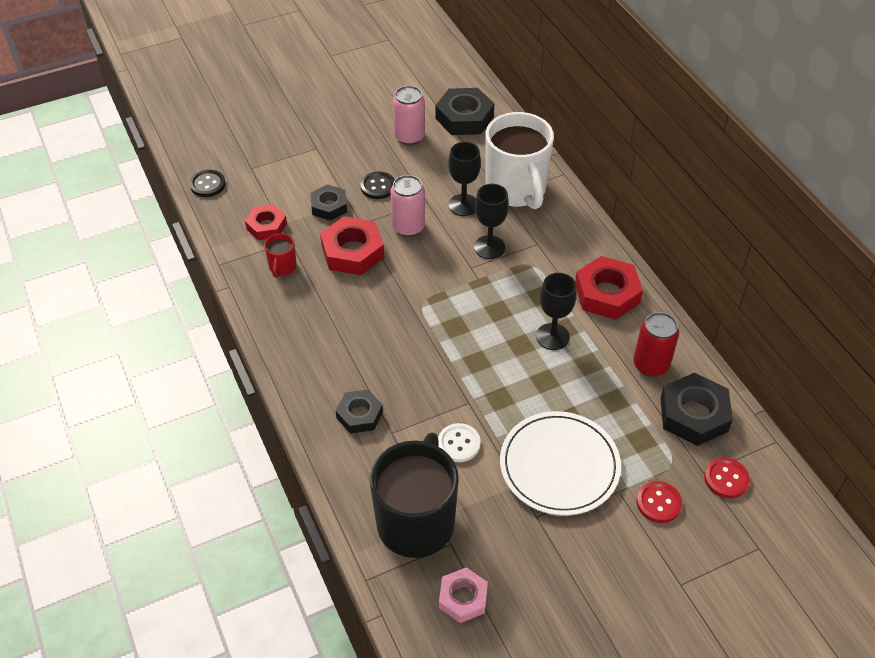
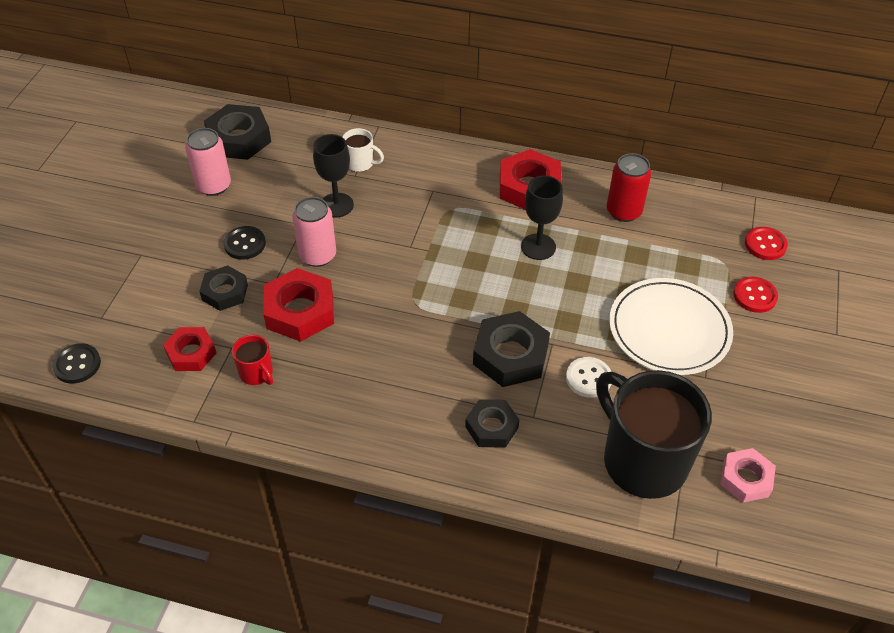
camera: 50 degrees left, 0 degrees up
black goblet [474,184,509,259] -> none
white mug [486,112,554,209] -> white mug [343,128,384,172], size x0.43
black nut [660,372,733,446] -> black nut moved to [473,311,550,387]

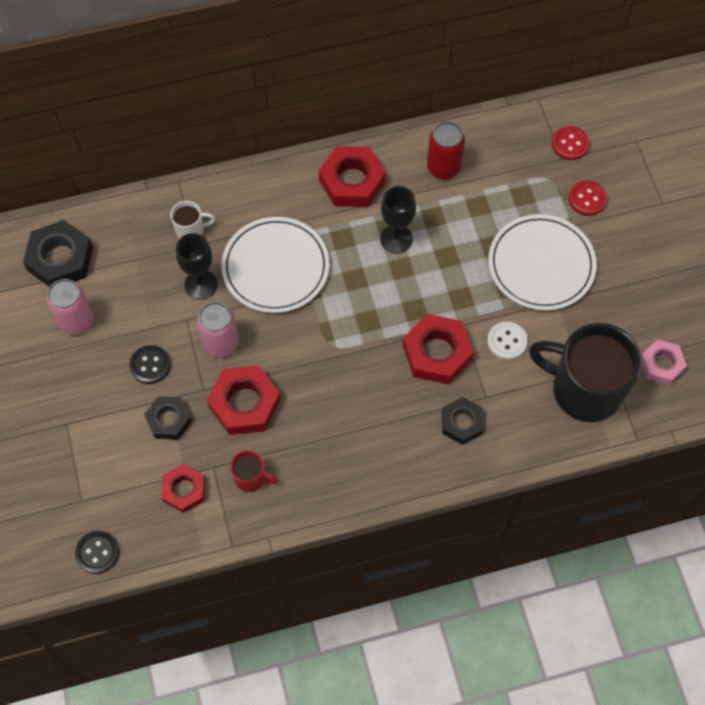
camera: 30 degrees left, 15 degrees up
black nut [473,311,550,387] -> red nut [403,314,474,384]
none -> white plate [221,217,330,313]

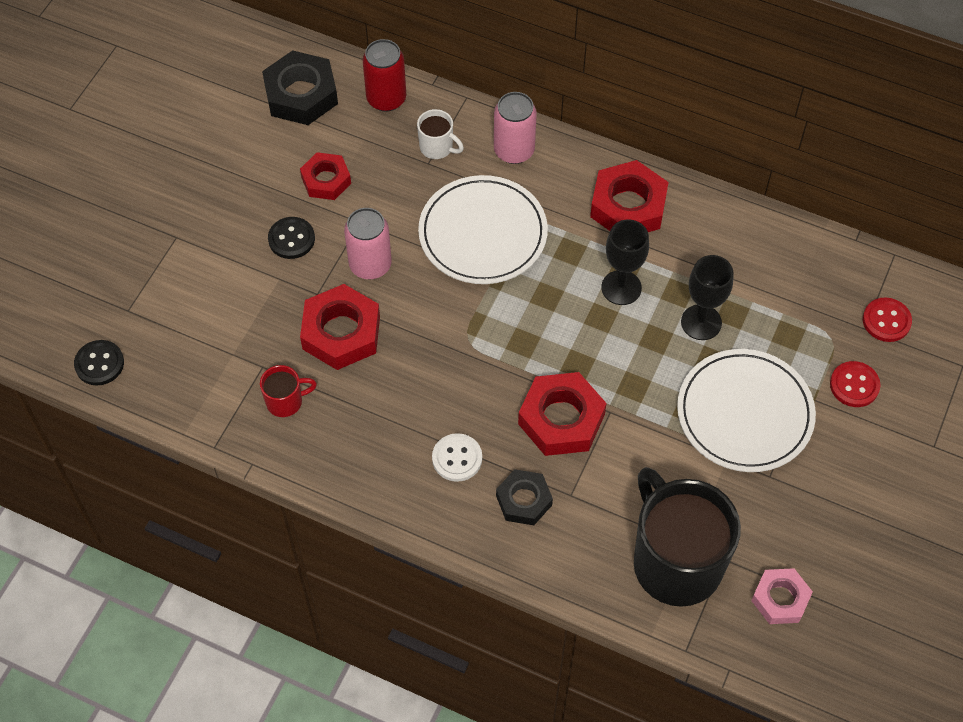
camera: 40 degrees right, 5 degrees down
pink can [47,279,94,335] -> pink can moved to [494,92,537,164]
black nut [144,396,192,440] -> none
red nut [162,464,205,513] -> red nut moved to [300,152,351,200]
black goblet [176,233,218,300] -> black goblet moved to [681,255,733,340]
red mug [231,451,277,492] -> red mug turned 75 degrees counterclockwise [260,365,317,417]
red can [427,121,465,179] -> red can moved to [362,39,406,112]
white button [487,322,528,360] -> white button moved to [432,433,482,482]

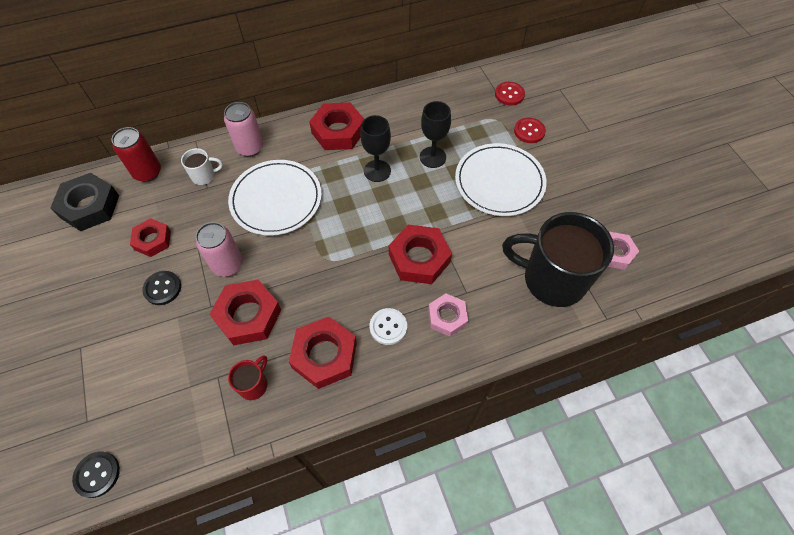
camera: 45 degrees left, 0 degrees up
black nut [496,469,553,525] -> pink nut [428,293,468,337]
none -> red nut [289,317,357,389]

